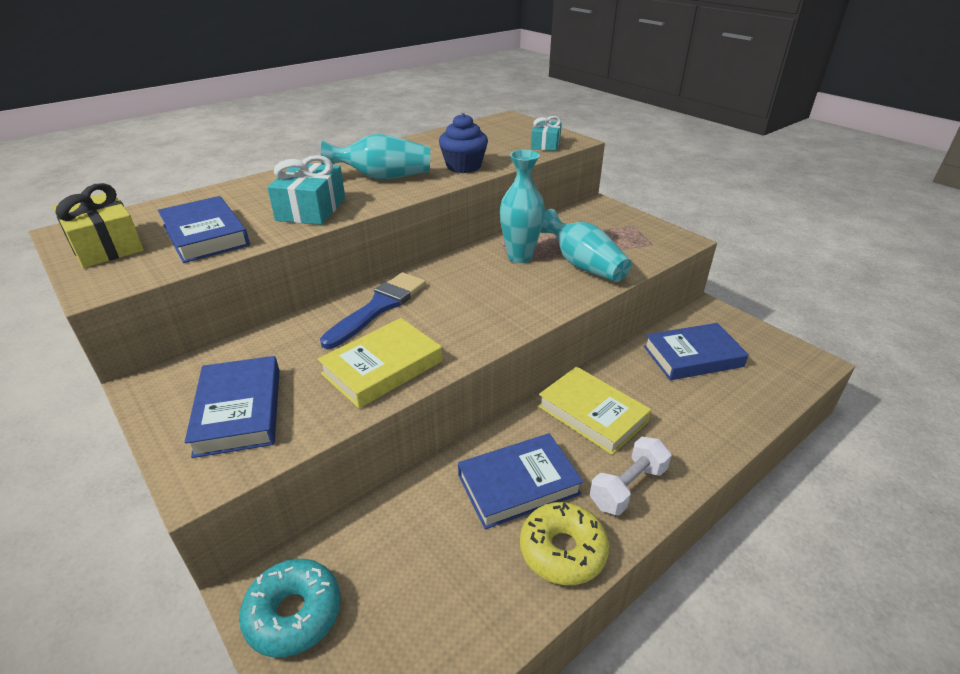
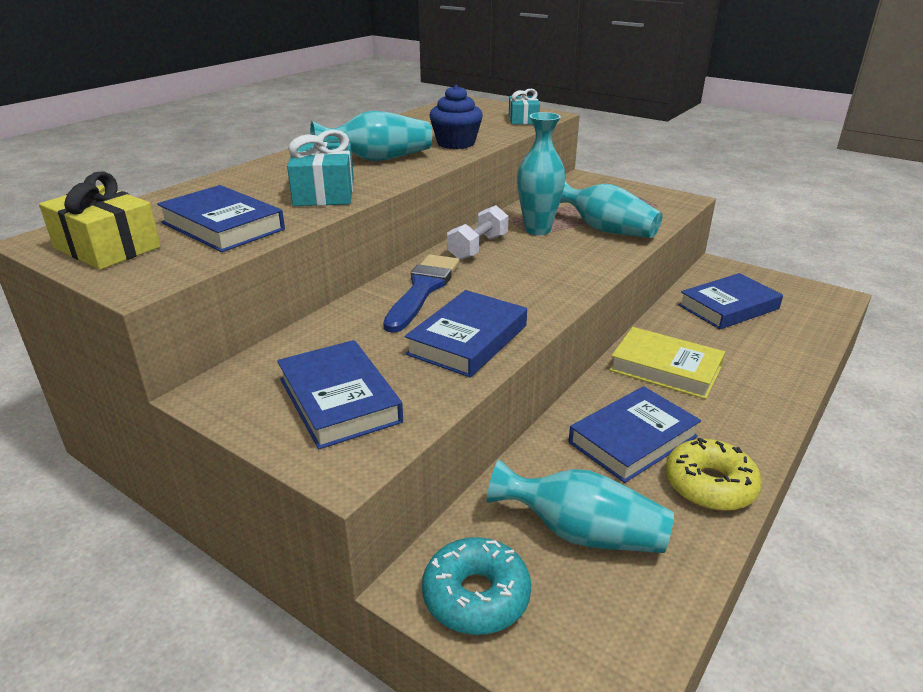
camera: 15 degrees left, 5 degrees down
yellow book [318,318,442,408] -> blue book [405,290,527,378]
white dumbbell [590,437,672,515] -> white dumbbell moved to [447,205,509,260]
none -> turquoise vase [487,459,674,553]

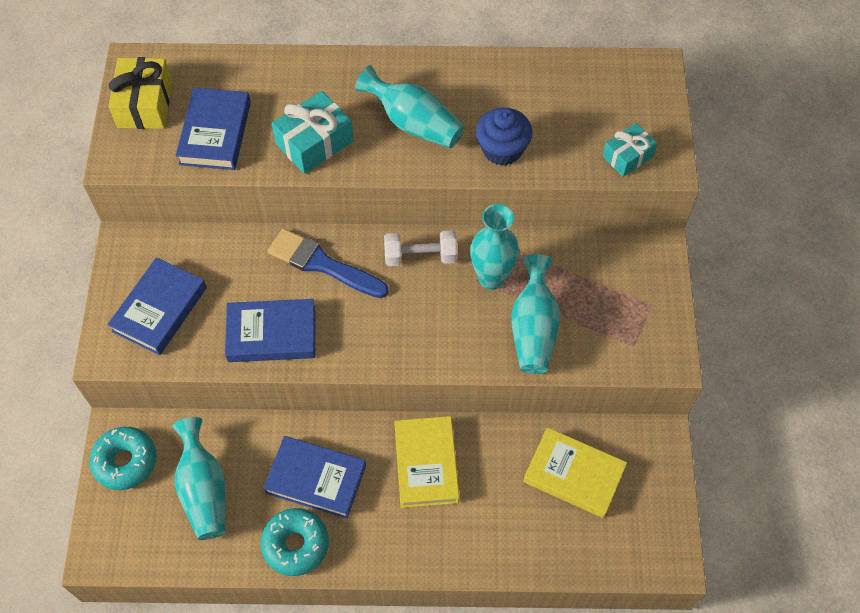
camera: 55 degrees right, 30 degrees up
blue brush [383,254,460,333] -> blue brush turned 135 degrees counterclockwise [268,228,389,298]
yellow donut [665,438,762,511] -> turquoise donut [260,508,329,576]
blue book [678,273,783,330] -> yellow book [523,427,627,518]

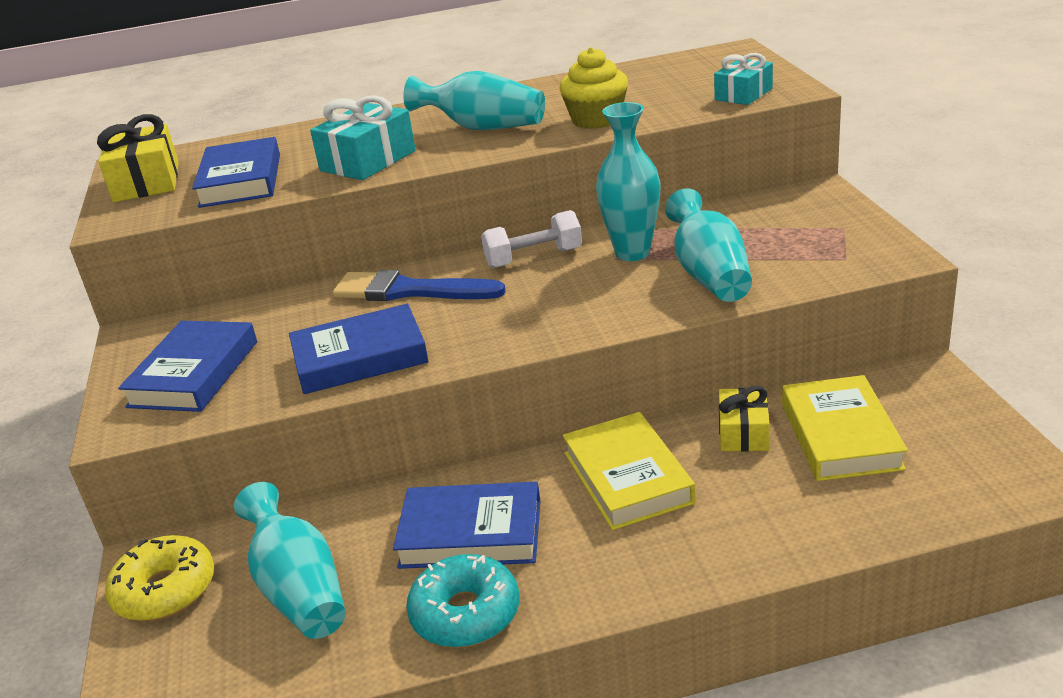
camera: 10 degrees left, 30 degrees down
turquoise donut [89,427,156,490] -> yellow donut [105,535,214,621]
blue cupcake [476,108,533,166] -> yellow cupcake [559,47,628,129]
yellow book [523,427,627,518] -> yellow book turned 75 degrees clockwise [782,375,908,481]
none -> yellow gift [719,386,770,452]

